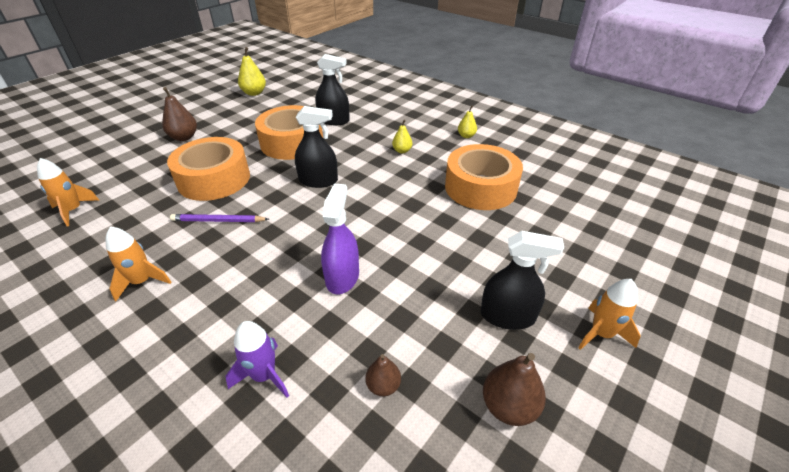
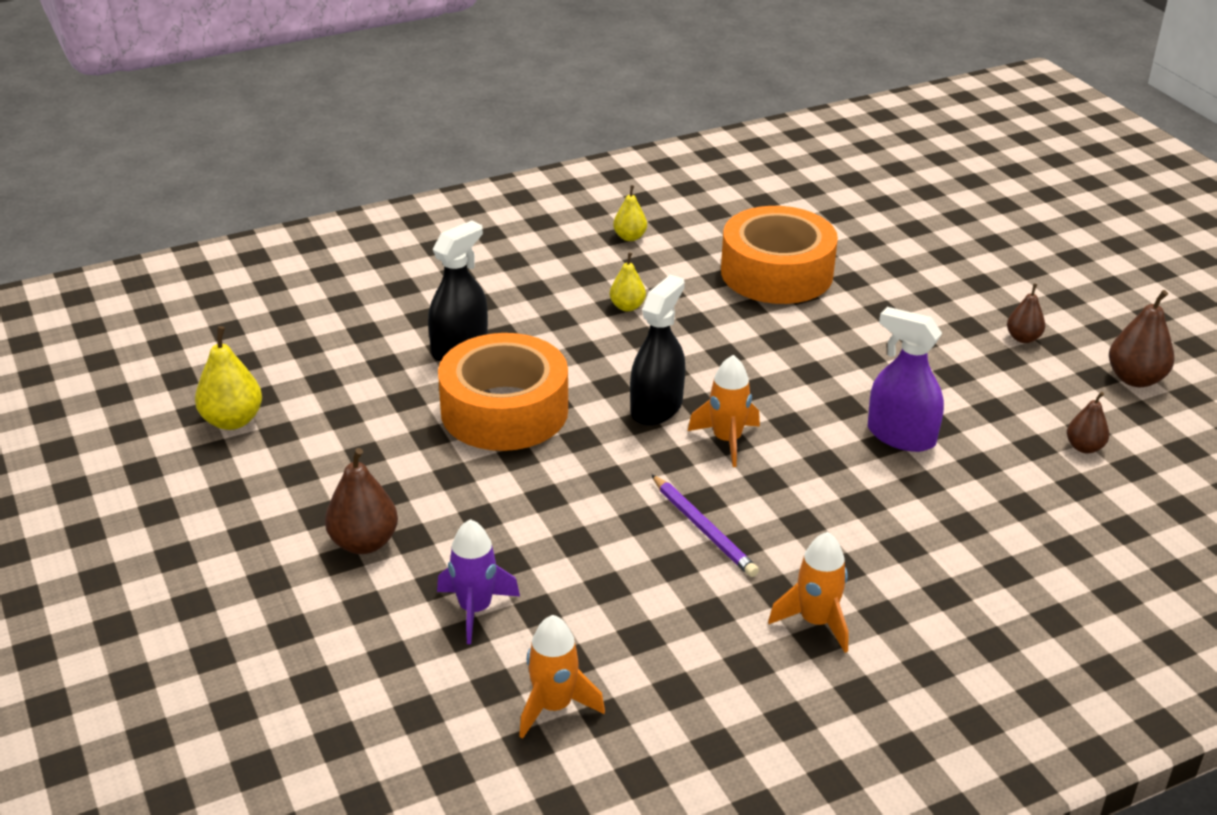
camera: 65 degrees left, 5 degrees down
orange tape [167,137,250,201] -> none
purple pencil [170,214,269,222] -> purple pencil turned 60 degrees counterclockwise [651,474,759,577]
purple rocket [226,321,289,398] -> purple rocket moved to [437,519,520,644]
black spray bottle [481,231,564,330] -> brown pear [1007,283,1045,343]
orange rocket [578,279,641,350] -> orange rocket moved to [688,355,760,467]

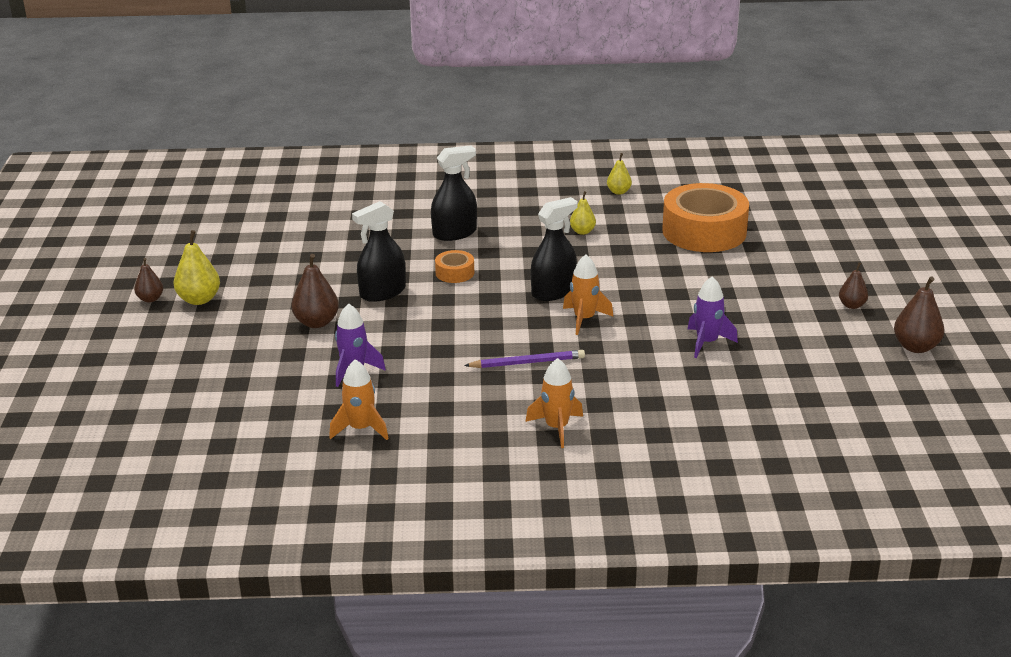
camera: 25 degrees right, 5 degrees down
yellow pear [195,326,262,430] -> yellow pear moved to [173,230,220,305]
orange tape [438,333,568,451] -> orange tape [435,250,474,283], size x0.44
purple pencil [651,474,759,577] -> purple pencil turned 90 degrees counterclockwise [464,350,585,368]
purple spray bottle [868,307,944,452] -> purple rocket [687,277,738,358]
brown pear [1067,392,1109,453] -> brown pear moved to [134,258,163,302]
none -> black spray bottle [352,201,406,302]

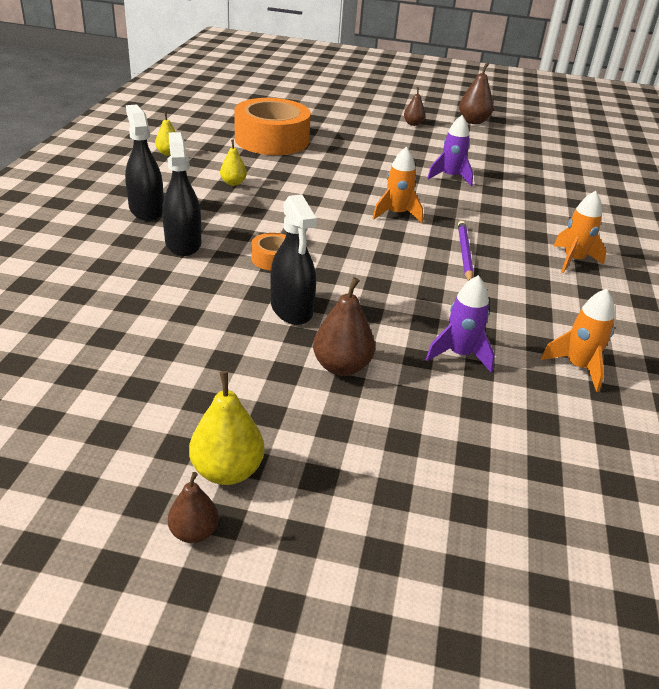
camera: 80 degrees left, 5 degrees up
black spray bottle [531,197,577,301] -> black spray bottle moved to [125,105,164,221]

